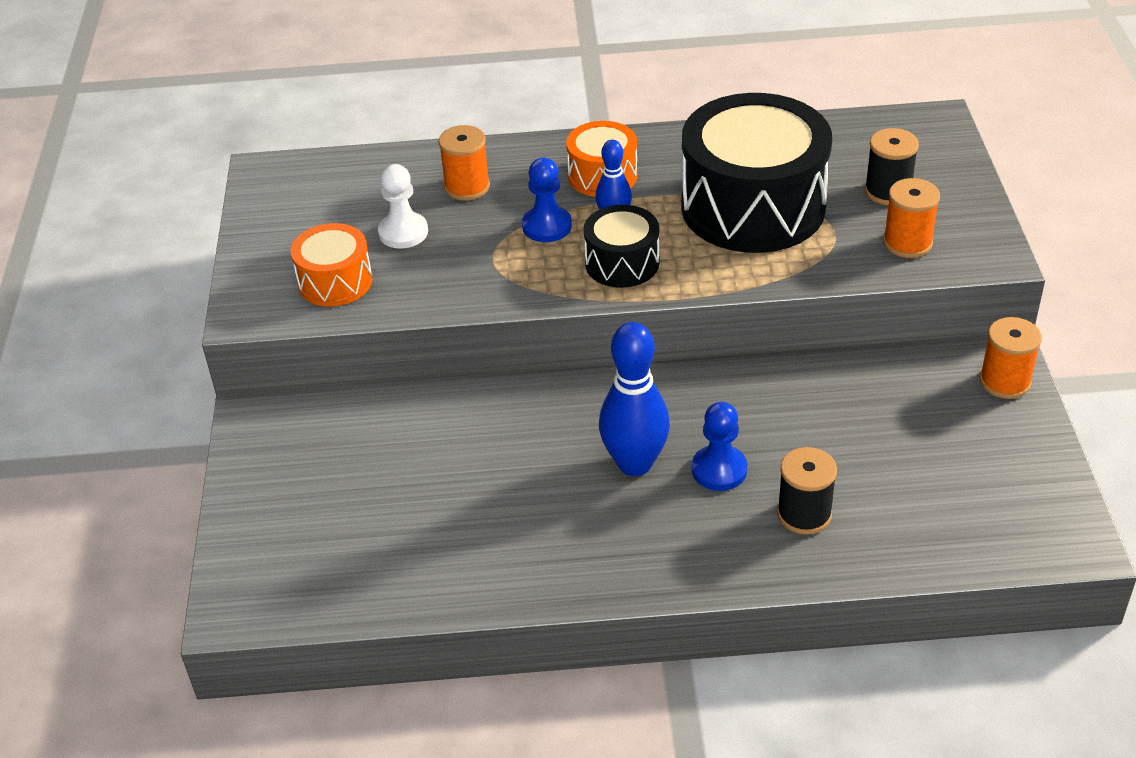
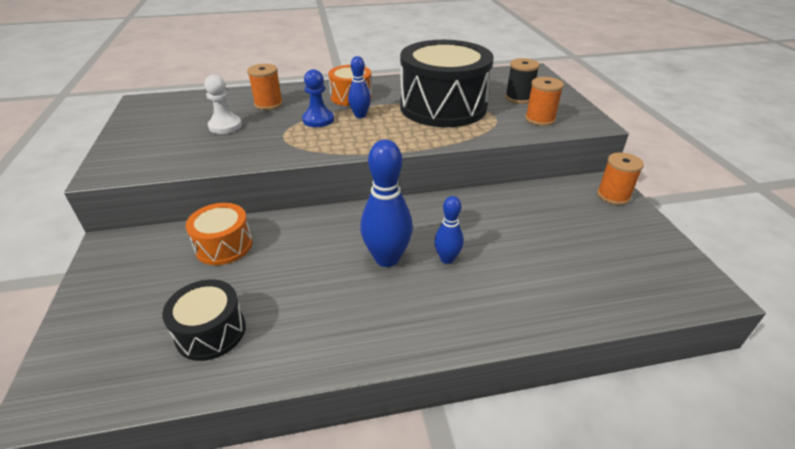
camera: 10 degrees left, 5 degrees down
orange drum [291,223,372,307] -> orange drum moved to [186,203,253,265]
black drum [584,205,659,288] -> black drum moved to [162,280,246,361]
blue pawn [692,402,747,491] -> blue bowling pin [434,196,464,264]
black spool [777,447,837,535] -> none

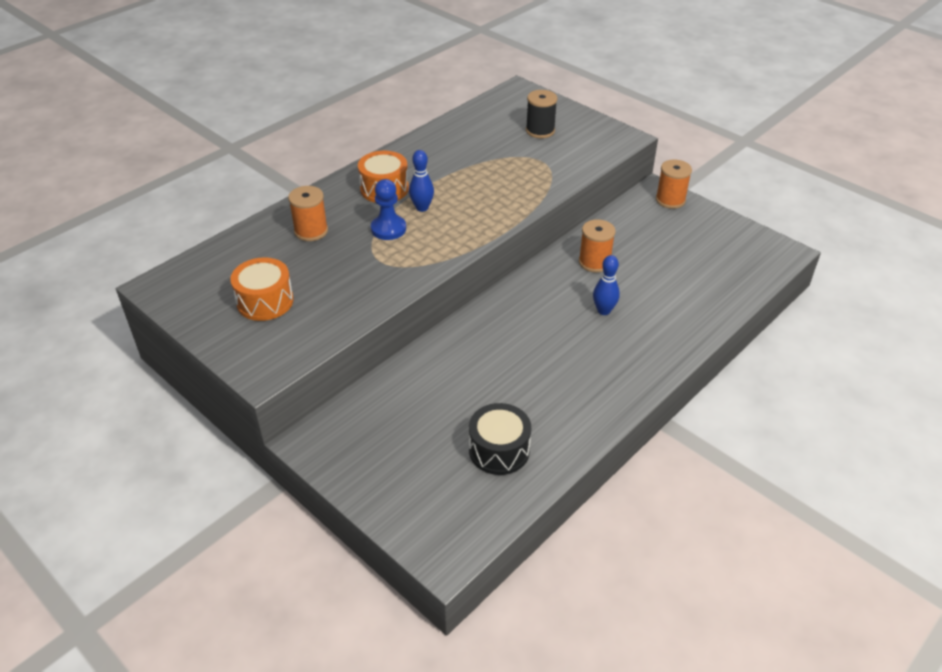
camera: 35 degrees left, 5 degrees up
orange drum [186,203,253,265] -> orange drum moved to [230,257,294,321]
white pawn [204,75,242,134] -> none
blue bowling pin [360,139,413,267] -> none
black drum [400,40,494,127] -> none
orange spool [525,77,564,126] -> orange spool moved to [579,219,616,273]

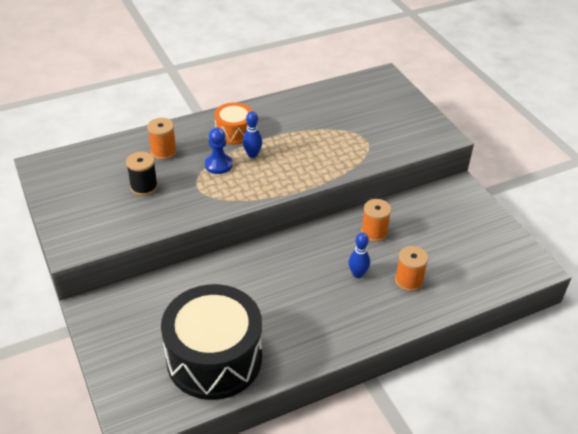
camera: 20 degrees right, 0 degrees up
orange drum [230,257,294,321] -> none
black drum [469,403,531,475] -> black drum [161,284,262,400], size x2.00
black spool [526,90,557,138] -> black spool moved to [126,152,158,196]
orange spool [656,160,692,209] -> orange spool moved to [395,246,428,292]

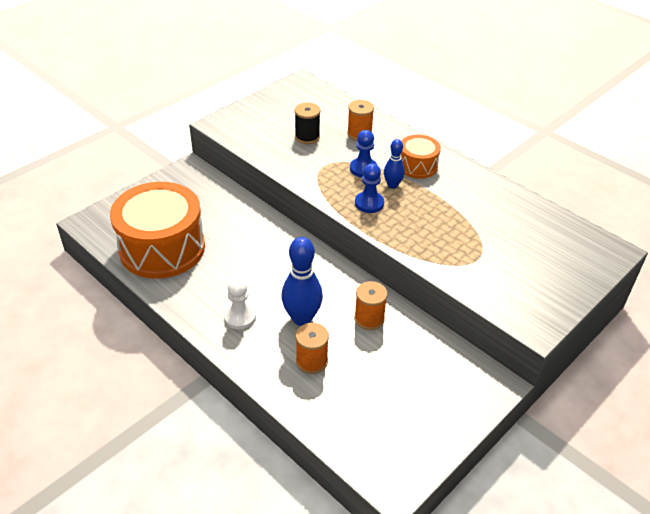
camera: 70 degrees right, 0 degrees up
black drum [161,284,262,400] -> orange drum [110,182,205,279]
blue bowling pin [348,233,370,278] -> blue bowling pin [281,237,323,326], size x1.74
none -> white pawn [224,278,256,329]
none -> blue pawn [355,163,384,213]

